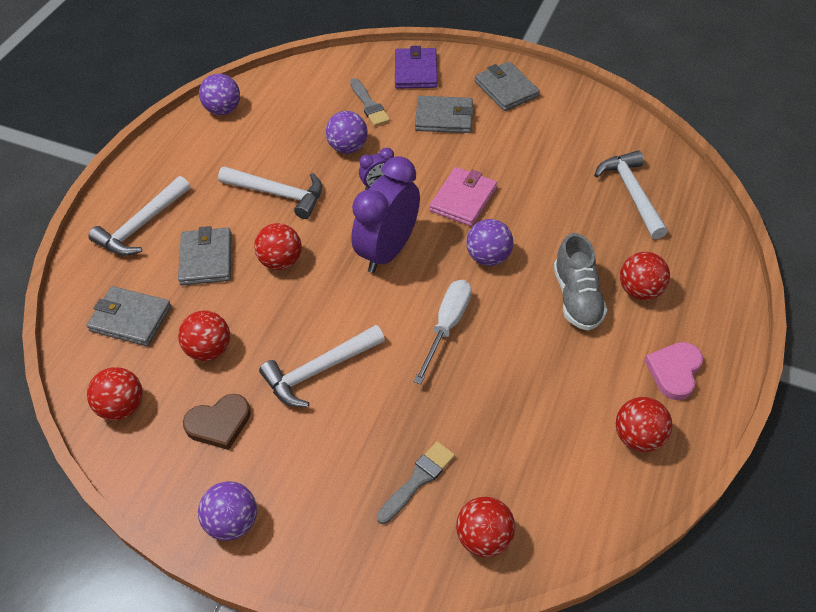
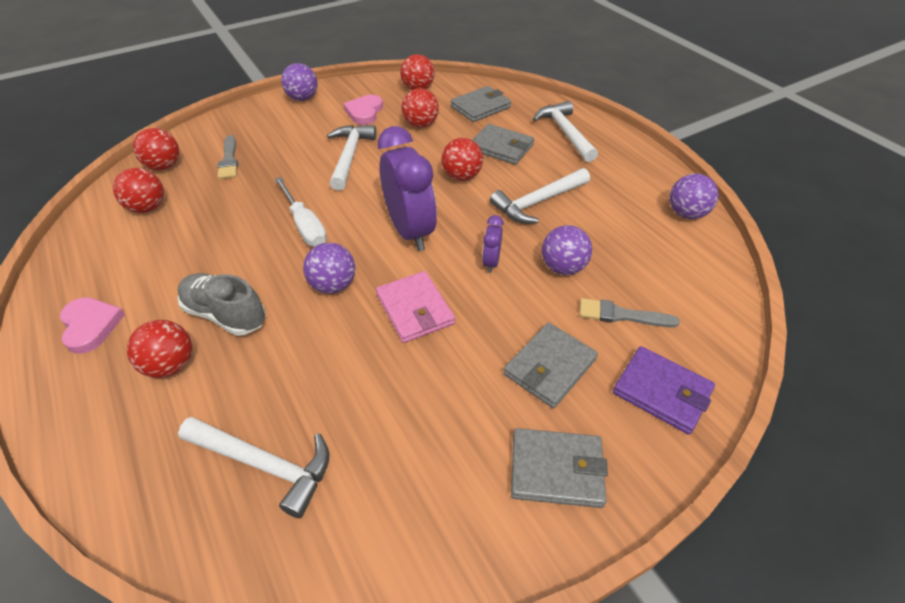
camera: 125 degrees right, 5 degrees down
brown heart [183,394,251,450] -> pink heart [343,95,383,125]
red ball [616,397,673,452] -> red ball moved to [113,168,164,213]

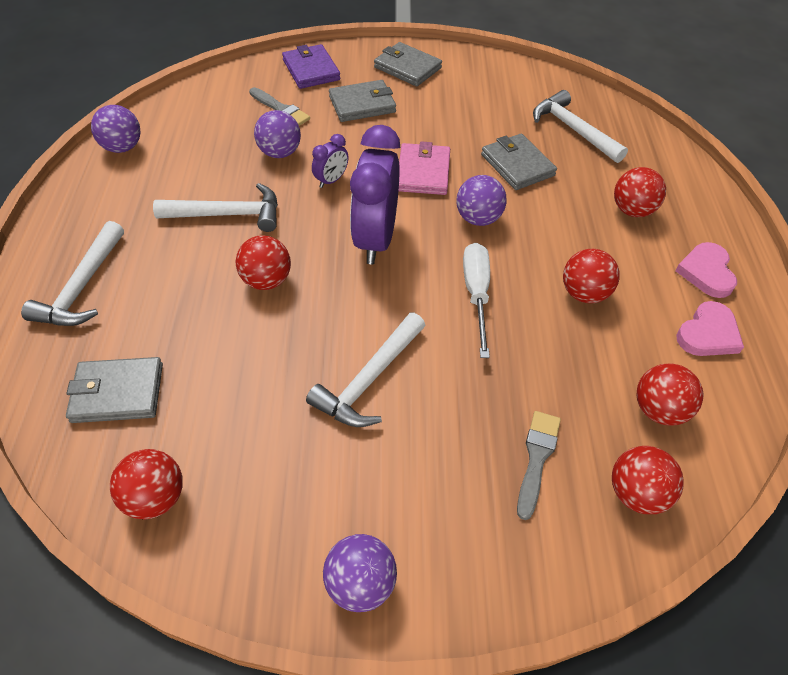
camera: 150 degrees left, 5 degrees up
grey shoe [178,273,266,336] -> none
pink heart [343,95,383,125] -> pink heart moved to [676,301,744,356]
red ball [402,88,439,128] -> red ball moved to [563,249,619,303]
grey wallet [472,124,534,165] -> grey wallet moved to [481,134,557,190]

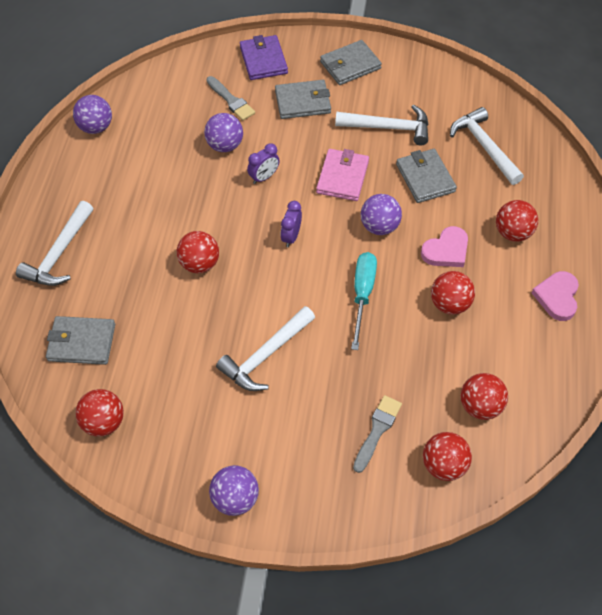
camera: 10 degrees right, 5 degrees up
white hammer [153,183,278,232] -> white hammer moved to [335,105,429,145]
purple clock [350,125,400,264] -> purple clock [281,201,302,247], size x0.46
grey wallet [374,42,442,86] -> grey wallet turned 75 degrees counterclockwise [320,40,382,85]
white screwdriver [463,243,490,358] -> turquoise screwdriver [351,252,377,350]
pink heart [676,301,744,356] -> pink heart moved to [421,226,468,267]

